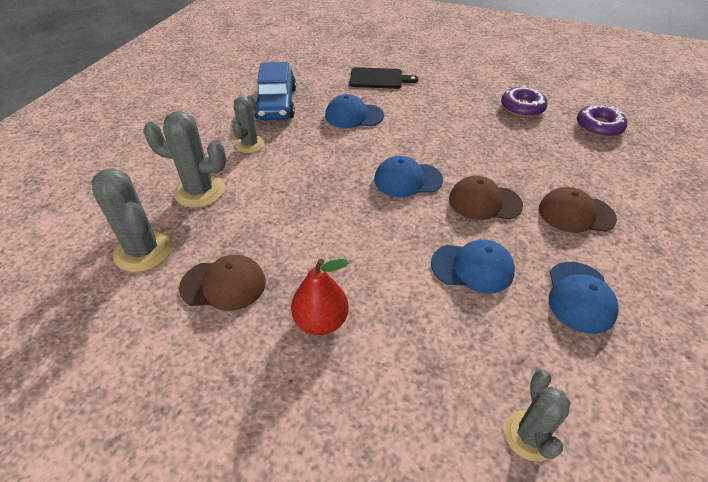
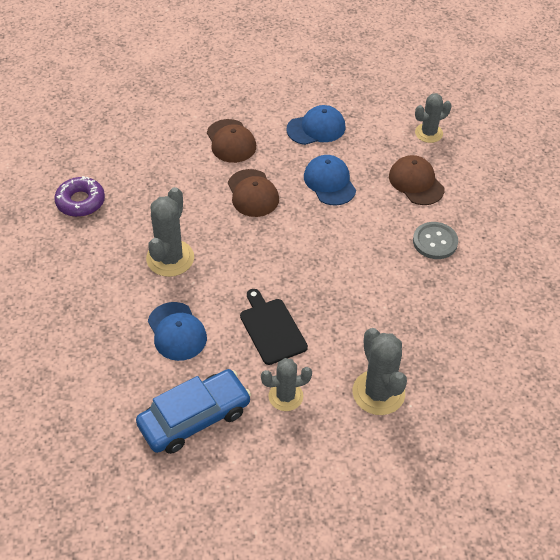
camera: 120 degrees left, 5 degrees up
grey cactus [92,168,172,272] -> grey cactus moved to [146,187,194,277]
brown cap [179,255,266,311] -> brown cap moved to [389,155,444,205]
red pear [291,259,349,335] -> grey button [413,222,458,259]
black cutting board [350,67,418,89] -> black cutting board moved to [240,289,308,365]
blue cap [374,156,443,197] -> none
purple donut [577,105,627,137] -> none

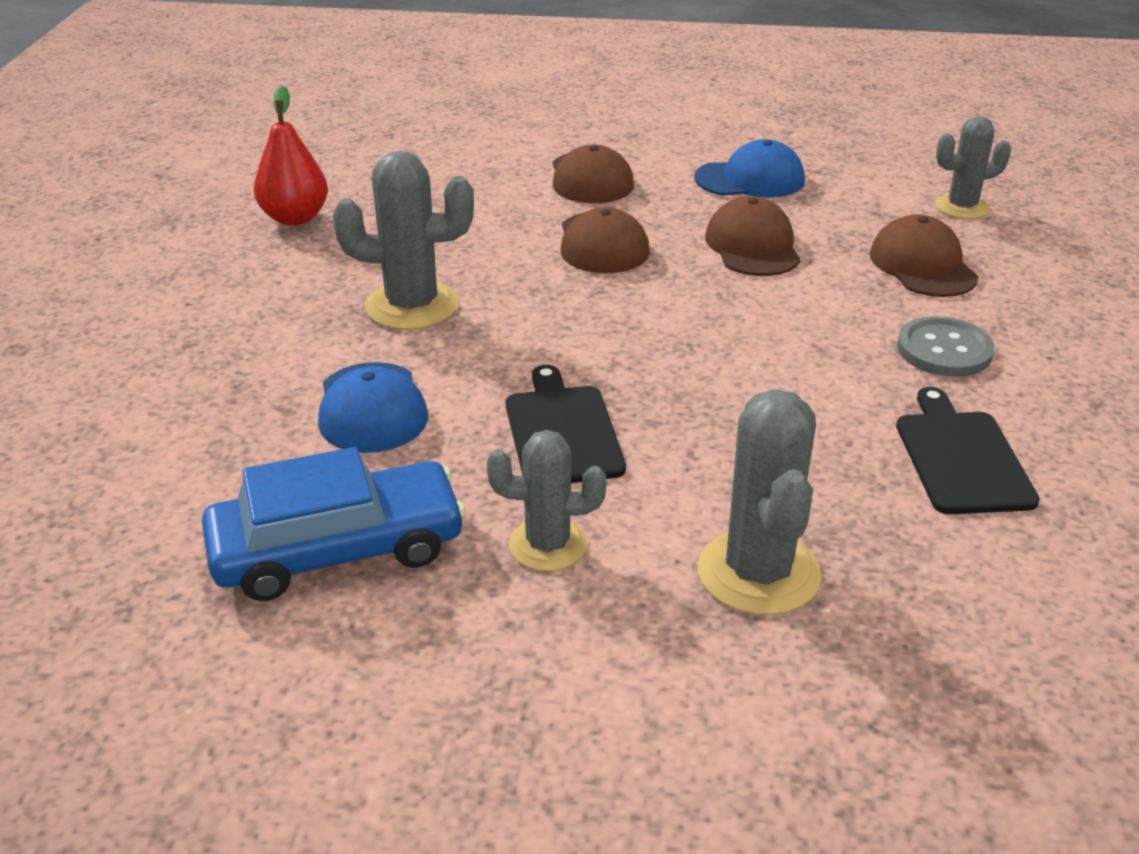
camera: 15 degrees right, 15 degrees down
purple donut [54,176,105,217] -> red pear [254,86,328,225]
grey cactus [146,187,194,277] -> grey cactus turned 60 degrees clockwise [333,151,474,330]
blue cap [304,155,356,205] -> brown cap [705,196,801,276]
none -> black cutting board [896,387,1040,514]

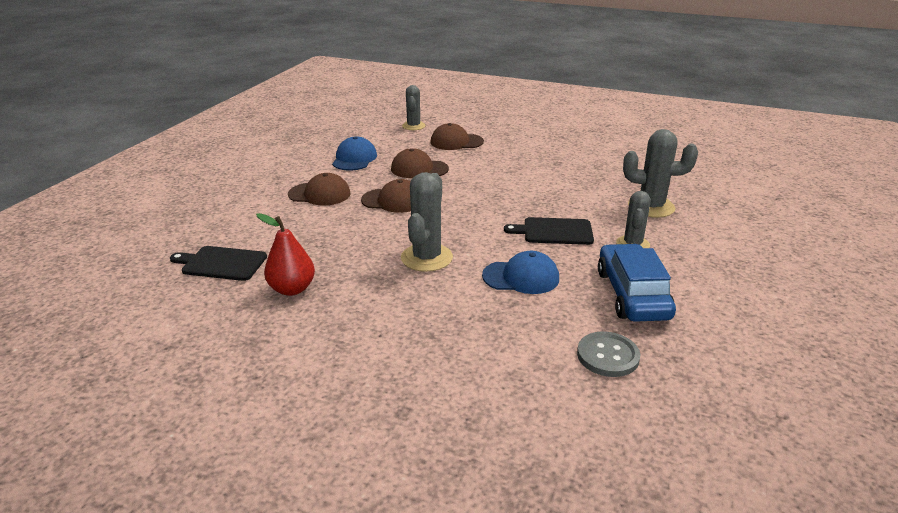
camera: 75 degrees left, 5 degrees down
black cutting board [896,387,1040,514] -> black cutting board moved to [170,246,267,281]
grey button [897,316,994,377] -> grey button moved to [577,331,640,377]

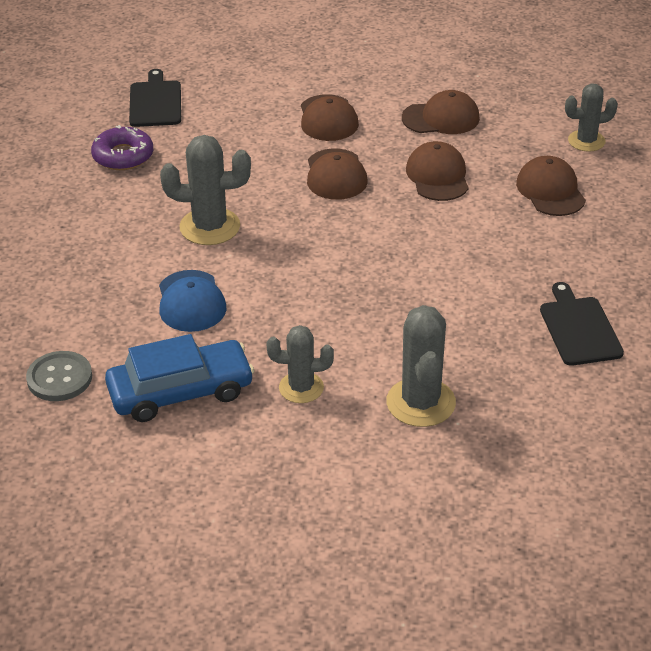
camera: 75 degrees right, 10 degrees up
red pear [256,213,315,296] -> purple donut [91,125,153,170]
blue cap [332,136,377,170] -> brown cap [402,90,480,134]
black cutting board [504,217,594,245] -> black cutting board moved to [540,282,624,366]

